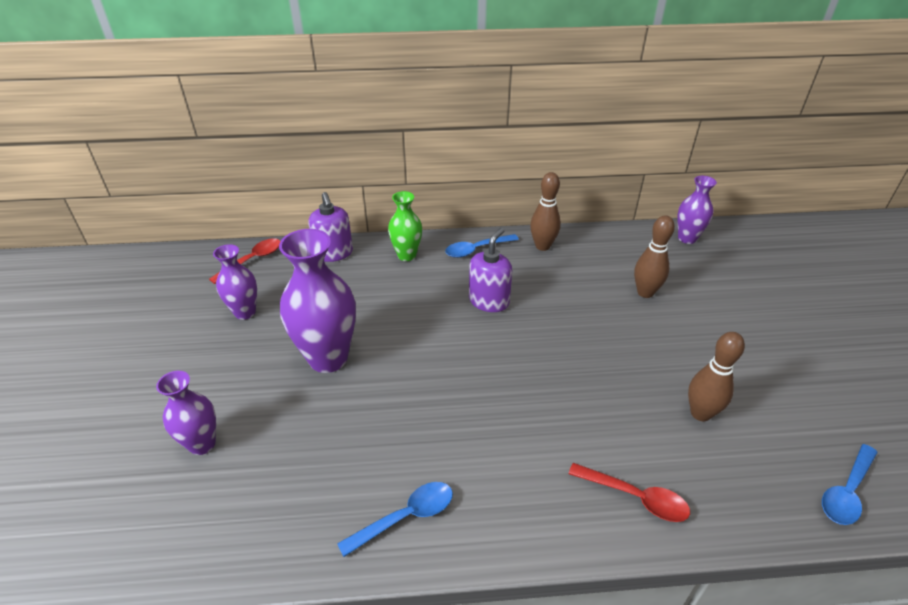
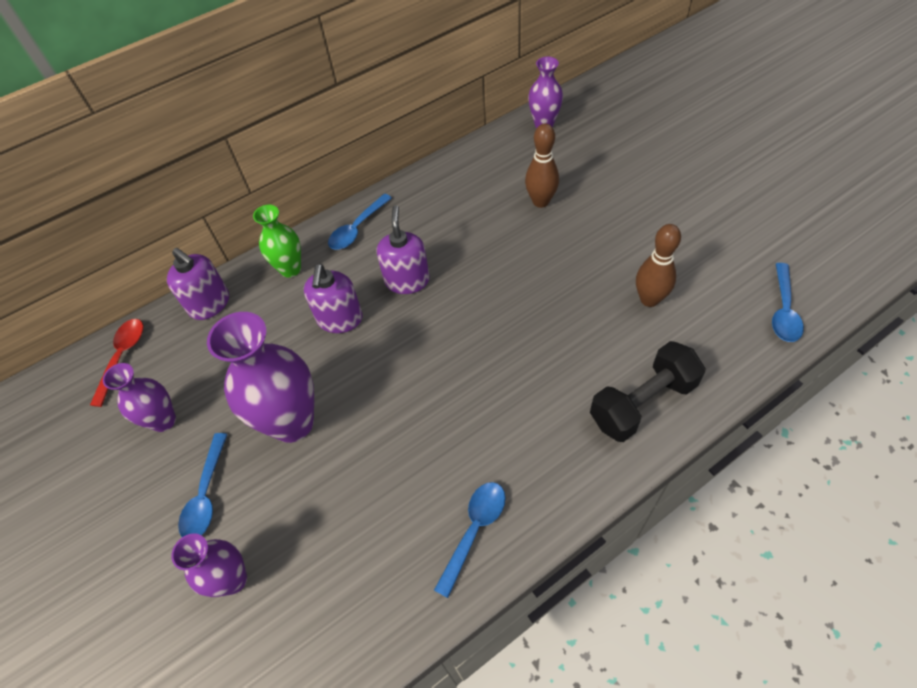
camera: 25 degrees left, 15 degrees up
brown bowling pin [530,172,561,251] -> none
red spoon [569,463,690,522] -> black dumbbell [590,341,706,442]
none -> blue spoon [178,433,228,537]
none -> purple soap dispenser [304,264,363,333]

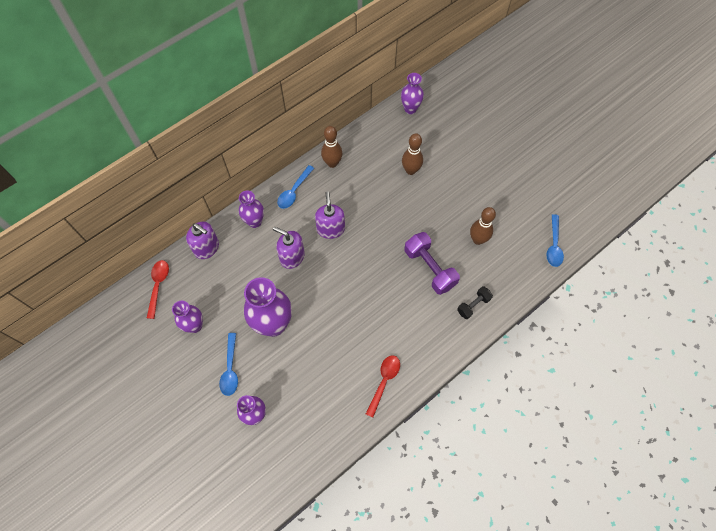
camera: 10 degrees left, 10 degrees up
green vase [253,205,301,278] -> purple vase [239,191,264,228]
purple soap dispenser [304,264,363,333] -> purple soap dispenser turned 120 degrees clockwise [273,227,305,269]
blue spoon [434,482,505,598] -> red spoon [366,355,400,418]
black dumbbell [590,341,706,442] -> black dumbbell [457,286,493,319], size x0.57
none -> brown bowling pin [321,126,342,168]
none -> purple dumbbell [404,232,460,295]

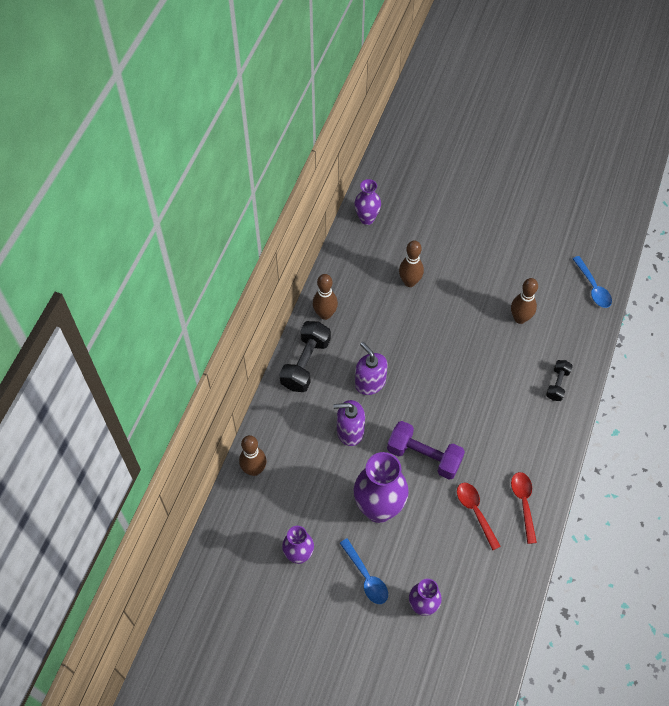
camera: 30 degrees left, 5 degrees down
red spoon [147,260,169,319] -> red spoon moved to [457,483,501,550]
purple soap dispenser [186,222,219,259] -> brown bowling pin [239,435,266,476]
purple vase [239,191,264,228] -> none
blue spoon [277,165,314,209] -> black dumbbell [279,321,331,392]
purple dumbbell [404,232,460,295] -> purple dumbbell moved to [387,421,465,480]

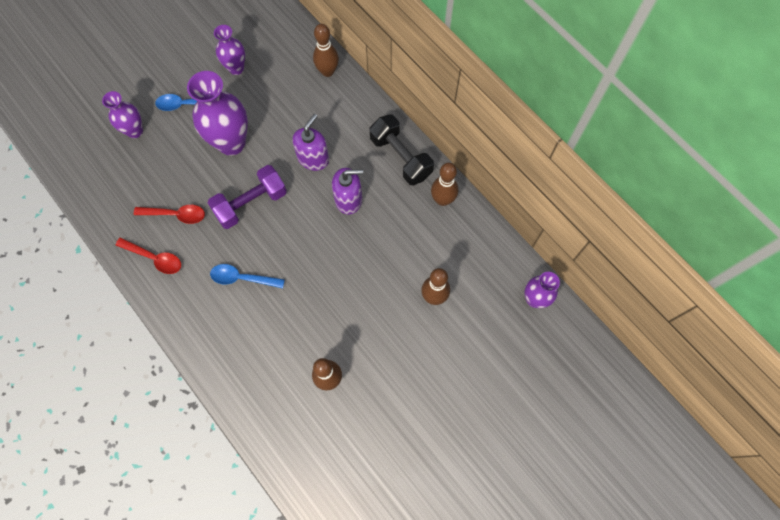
camera: 120 degrees right, 10 degrees up
black dumbbell [546,360,573,401] -> none
blue spoon [573,256,612,308] -> blue spoon moved to [210,264,285,288]

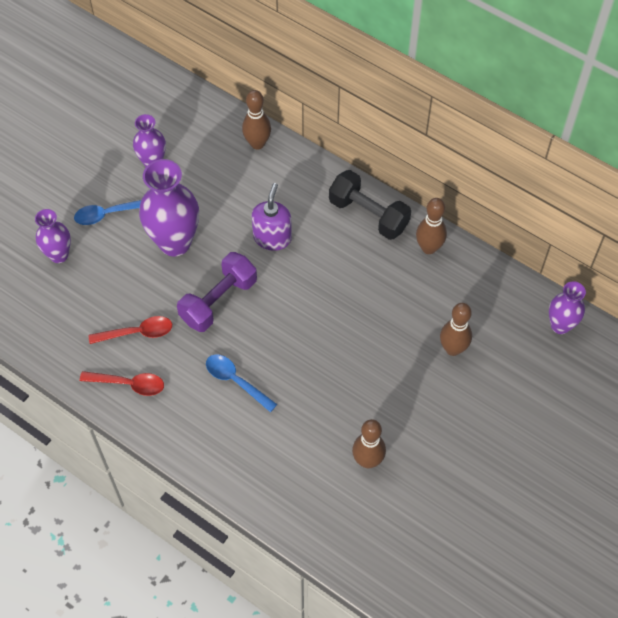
camera: 15 degrees left, 10 degrees down
blue spoon [210,264,285,288] -> blue spoon turned 45 degrees clockwise [206,354,277,412]
purple soap dispenser [332,168,363,215] -> none

